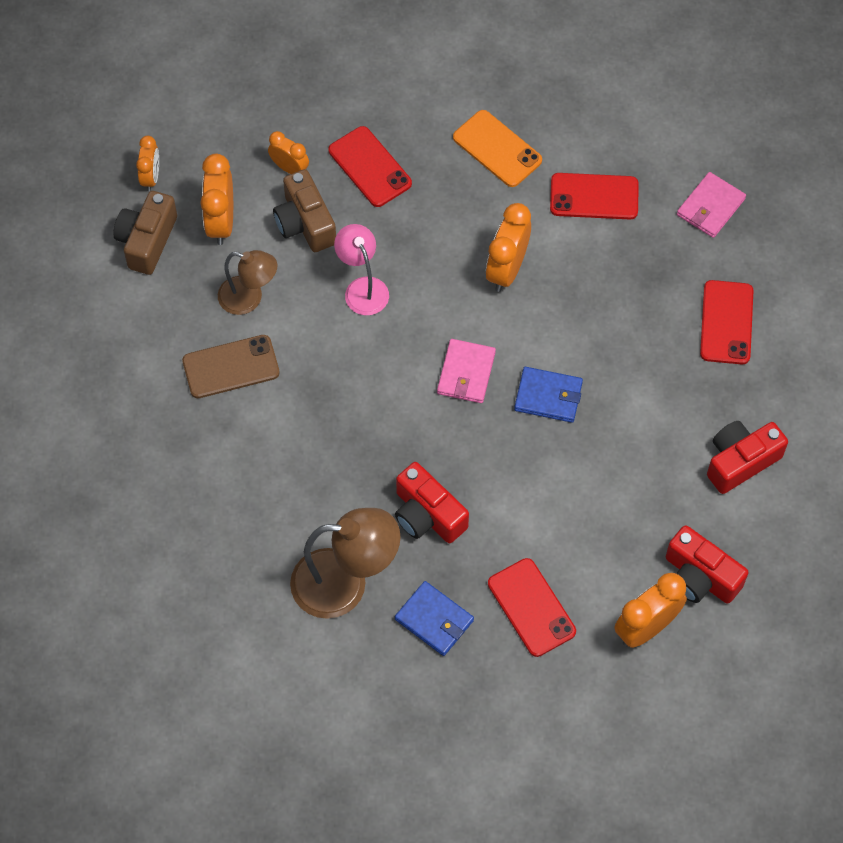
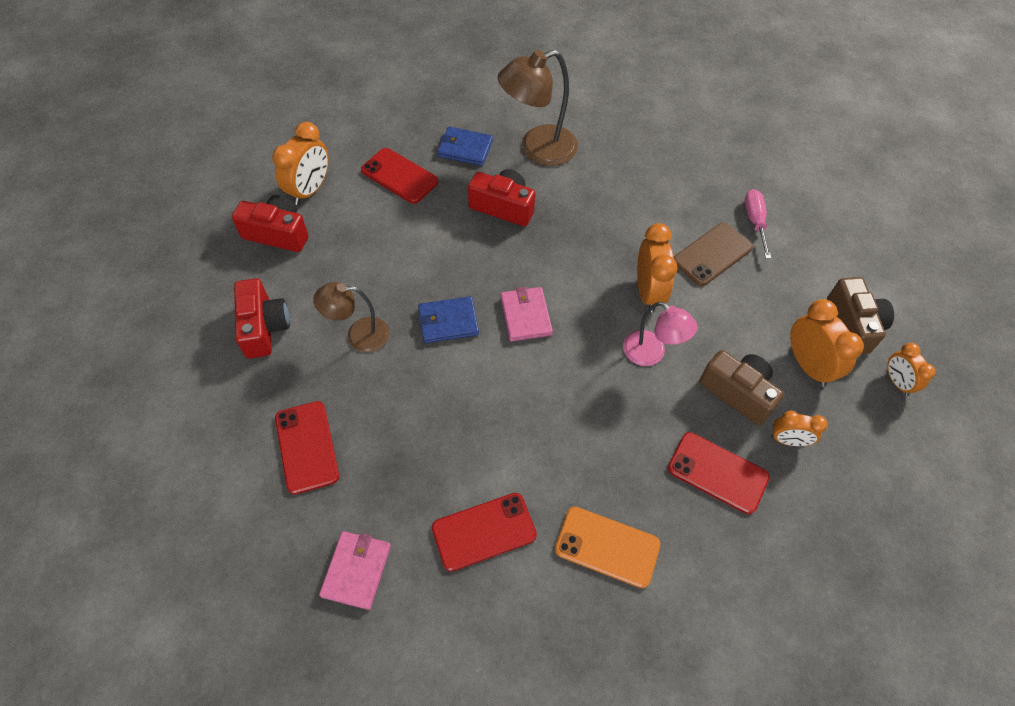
camera: 155 degrees right, 5 degrees down
brown lamp [218,250,277,315] -> brown lamp moved to [313,282,390,352]
orange clock [486,203,531,292] -> orange clock moved to [637,223,678,312]
red camera [707,421,788,494] -> red camera turned 45 degrees counterclockwise [234,278,290,359]
none -> pink screwdriver [745,189,771,259]

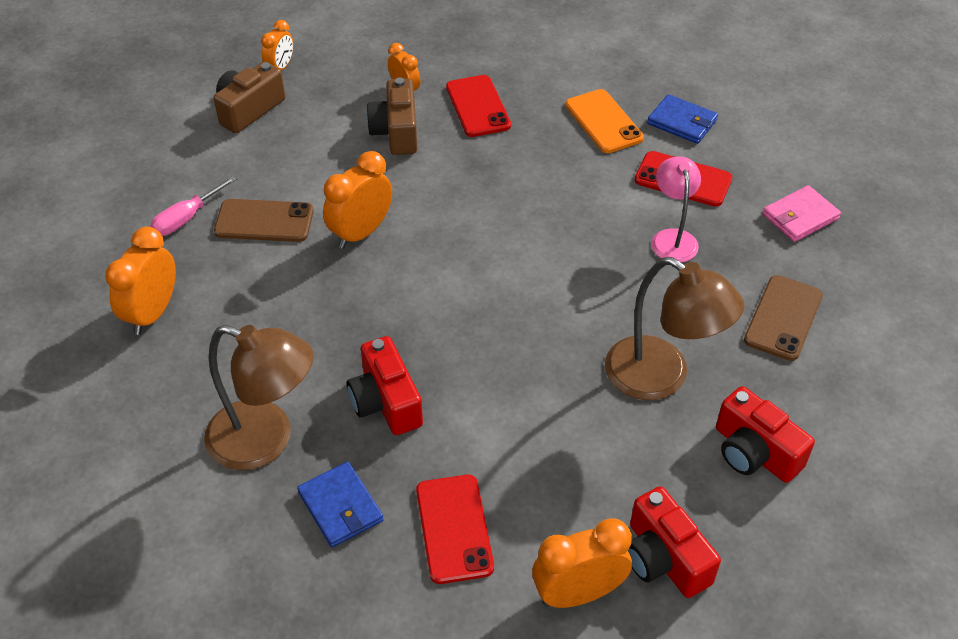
camera: 135 degrees left, 10 degrees down
red camera [234,278,290,359] -> red camera turned 75 degrees counterclockwise [716,386,815,483]
red phone [275,401,339,494] -> brown phone [744,275,823,361]
brown lamp [313,282,390,352] -> brown lamp [605,257,744,400], size x1.60
blue wallet [418,296,479,343] -> blue wallet moved to [647,94,718,144]
pink wallet [501,287,553,341] -> none
pink lamp [623,302,697,366] -> pink lamp moved to [652,156,701,262]
orange clock [790,299,864,387] -> orange clock moved to [105,227,176,335]

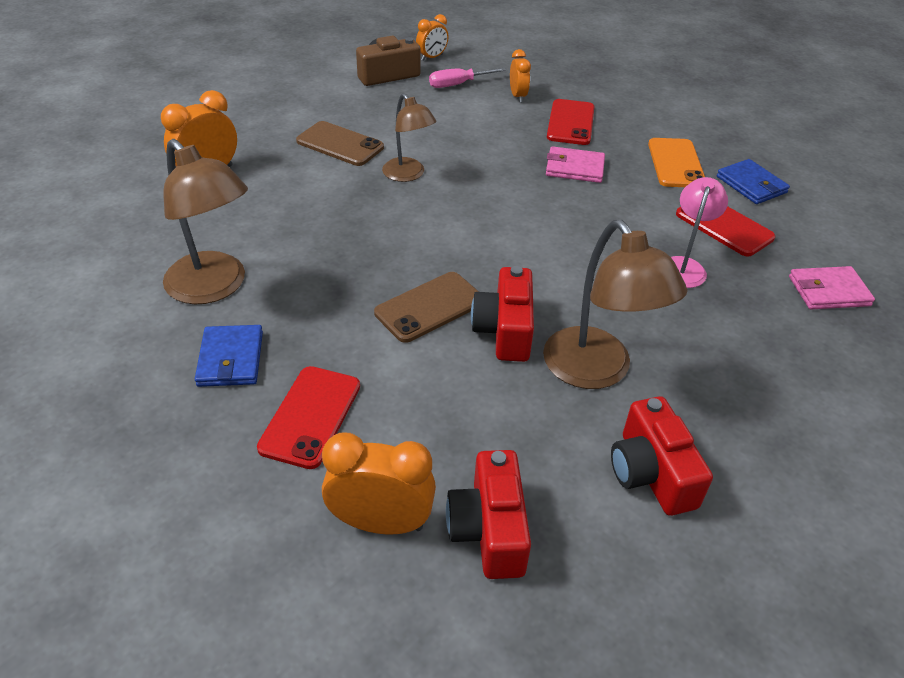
camera: 25 degrees right, 5 degrees down
pink screwdriver [150,176,237,236] -> pink screwdriver moved to [429,68,506,88]
orange clock [323,151,392,248] -> brown lamp [382,93,436,182]
red camera [347,336,423,435] -> red camera moved to [471,266,534,362]
brown camera [366,78,418,155] -> none
brown phone [744,275,823,361] -> brown phone moved to [374,272,479,343]
none -> pink wallet [546,146,605,183]

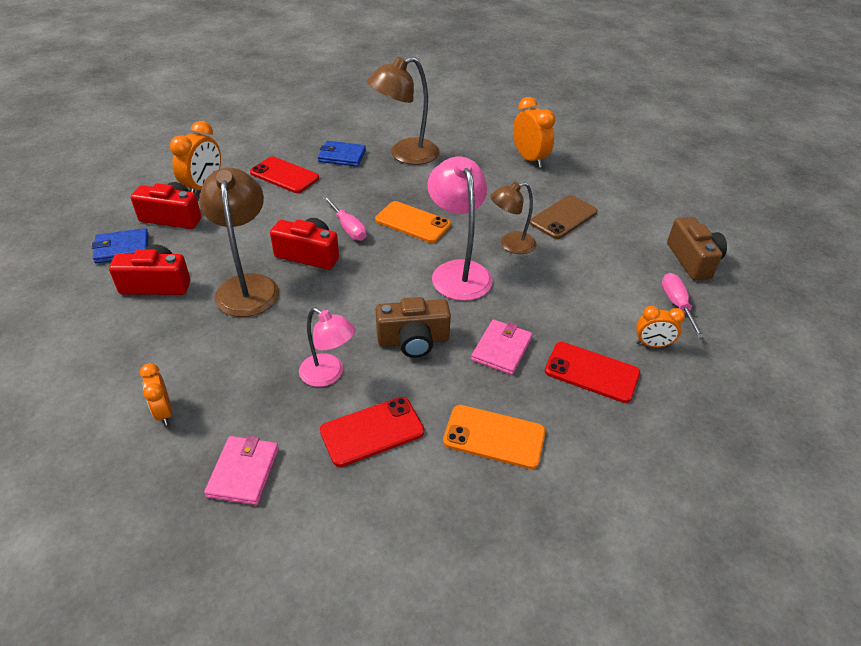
camera: 105 degrees right, 0 degrees up
brown phone [374,272,479,343] -> pink screwdriver [323,196,366,241]
orange clock [416,14,449,61] -> orange clock moved to [140,363,172,425]
brown lamp [543,220,687,389] -> brown lamp turned 90 degrees clockwise [199,167,279,317]
blue wallet [717,159,790,204] -> blue wallet moved to [92,228,149,264]
none -> orange phone [375,201,451,243]
none -> brown camera [376,297,451,358]
none -> pink lamp [427,157,493,301]

